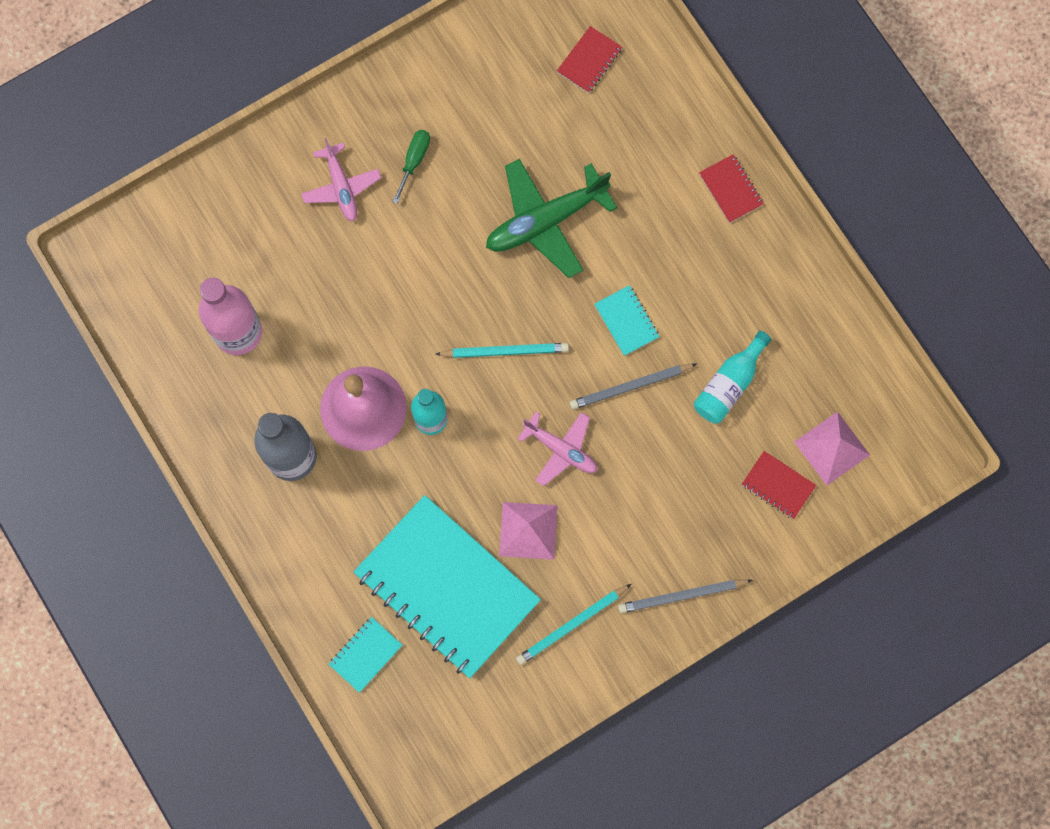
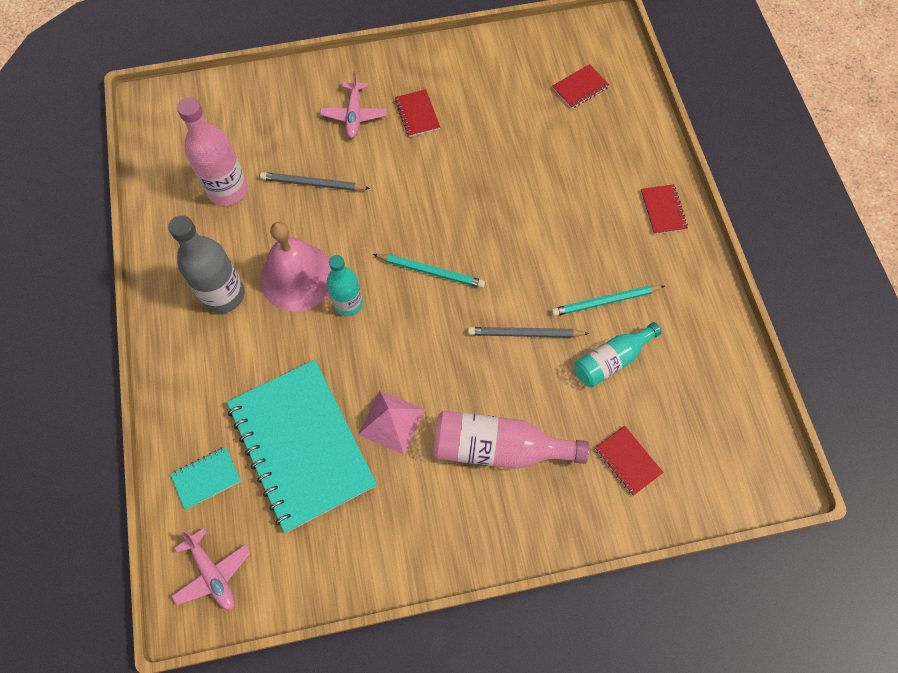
camera: 20 degrees right, 10 degrees down
green screwdriver [392,130,430,204] -> red notebook [395,89,440,137]
green plane [486,159,617,278] -> none
turquoise pencil [516,584,631,665] -> turquoise pencil moved to [551,285,665,316]
pink plane [517,412,597,486] -> pink plane moved to [171,528,251,610]
turquoise notebook [594,285,660,356] -> none
grey pencil [618,579,753,613] -> grey pencil moved to [260,172,370,191]
pink pyramid [794,412,870,485] -> none
none -> pink bottle [434,411,589,469]

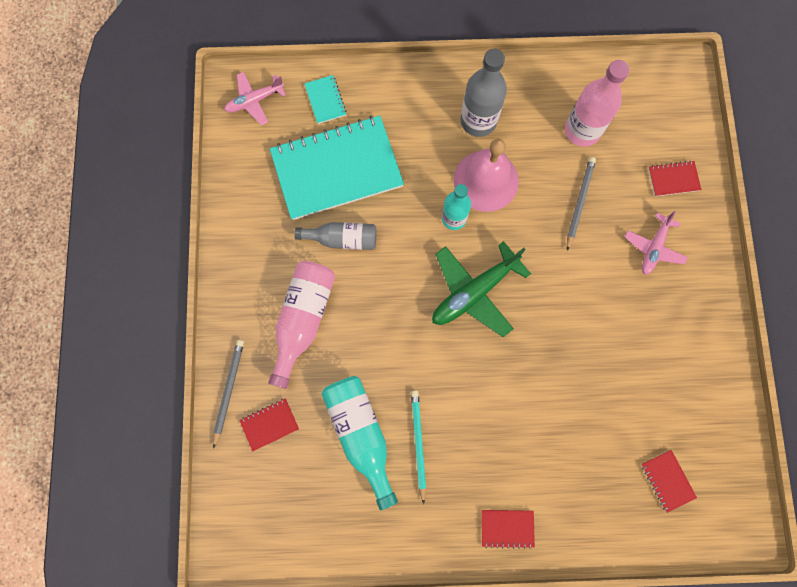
camera: 100 degrees right, 10 degrees up
pink plane [320,71,387,138] -> pink plane turned 75 degrees counterclockwise [625,211,688,275]
pink pyramid [358,391,425,455] -> grey bottle [294,222,376,250]
turquoise pencil [373,254,485,288] -> green plane [432,241,531,337]
red notebook [395,89,440,137] -> red notebook moved to [648,161,701,196]
grey pencil [468,327,589,338] -> grey pencil moved to [213,340,244,449]
turquoise bottle [574,322,662,387] -> turquoise bottle [321,376,398,510], size x1.51

